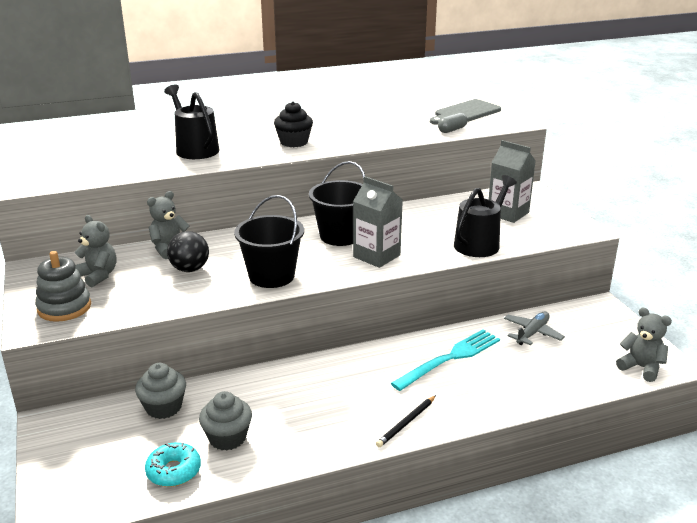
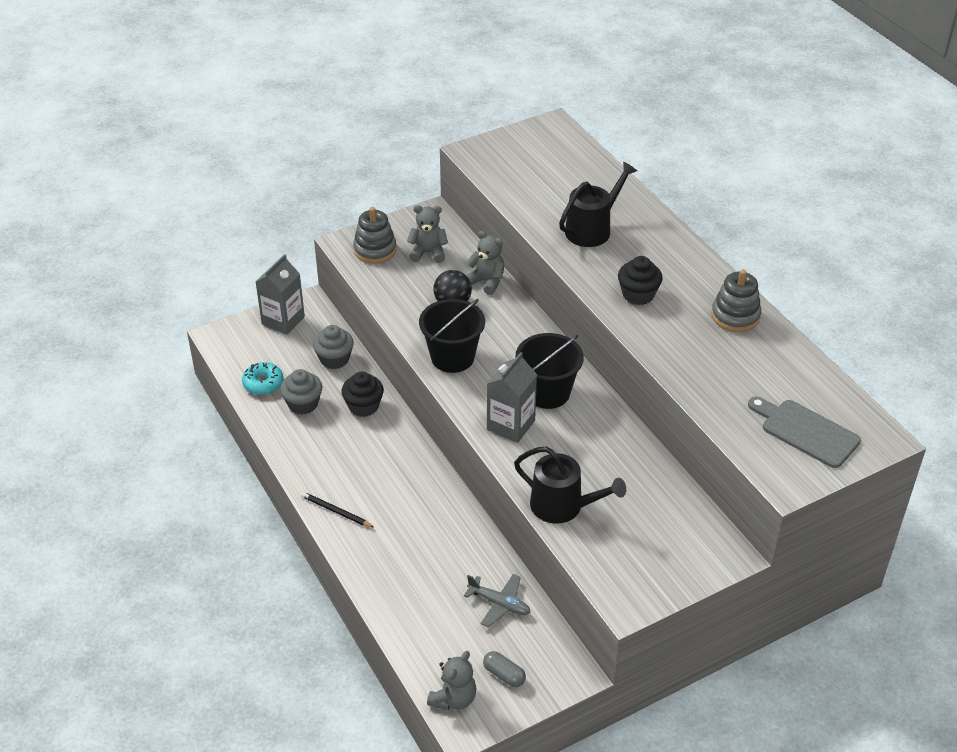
camera: 80 degrees right, 15 degrees up
grey teddy bear [75,215,117,287] -> grey teddy bear turned 120 degrees counterclockwise [407,205,448,263]
turquoise fork [391,329,500,391] -> none
grey capsule [438,113,468,133] -> grey capsule moved to [483,651,526,687]
grey carton [488,140,535,223] -> grey carton moved to [256,254,305,335]
none -> black cupcake [341,372,384,417]
none -> grey stacking toy [711,269,761,332]

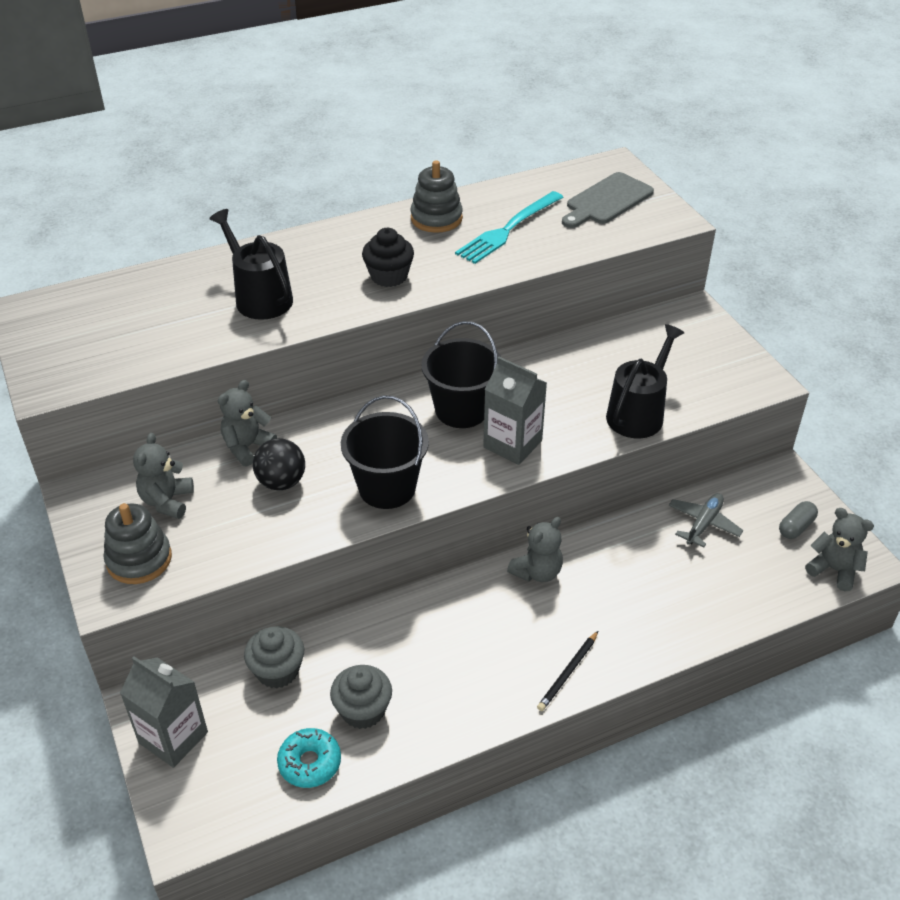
camera: 85 degrees left, 0 degrees up
black cupcake [341,372,384,417] -> none
none -> turquoise fork [455,191,563,264]
none -> grey teddy bear [507,517,563,582]

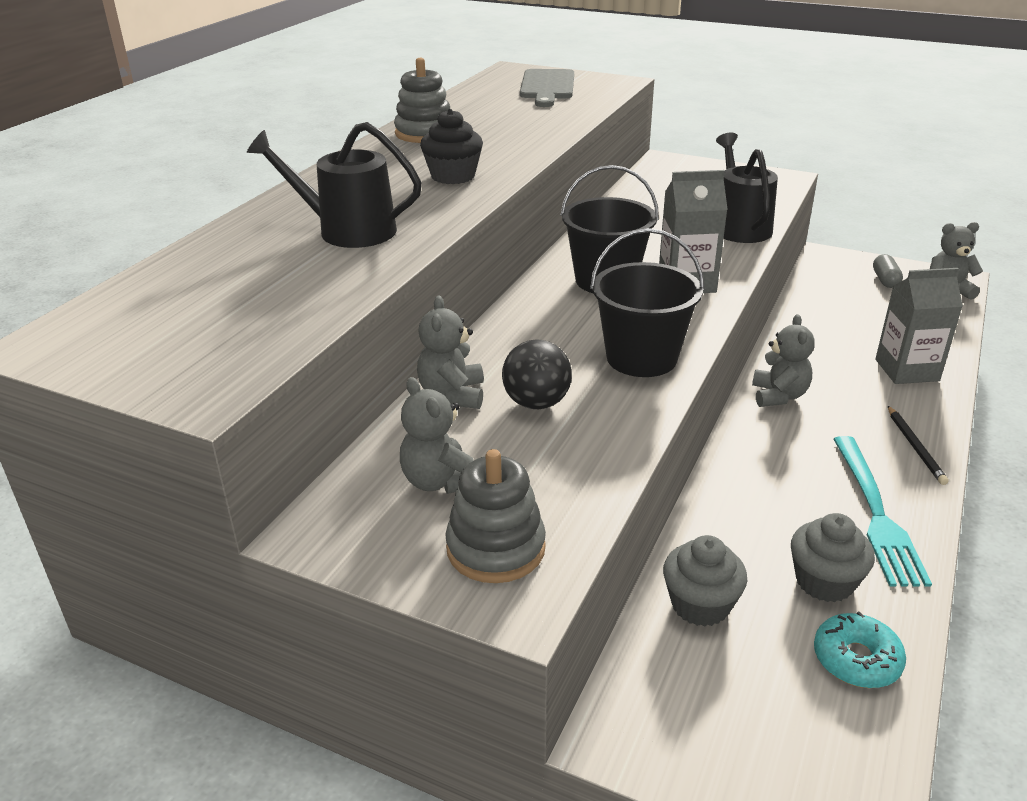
camera: 40 degrees left, 10 degrees down
grey carton [120,656,208,768] -> grey carton moved to [875,268,963,384]
turquoise fork [455,191,563,264] -> turquoise fork moved to [833,436,932,587]
grey plane [669,493,743,548] -> none

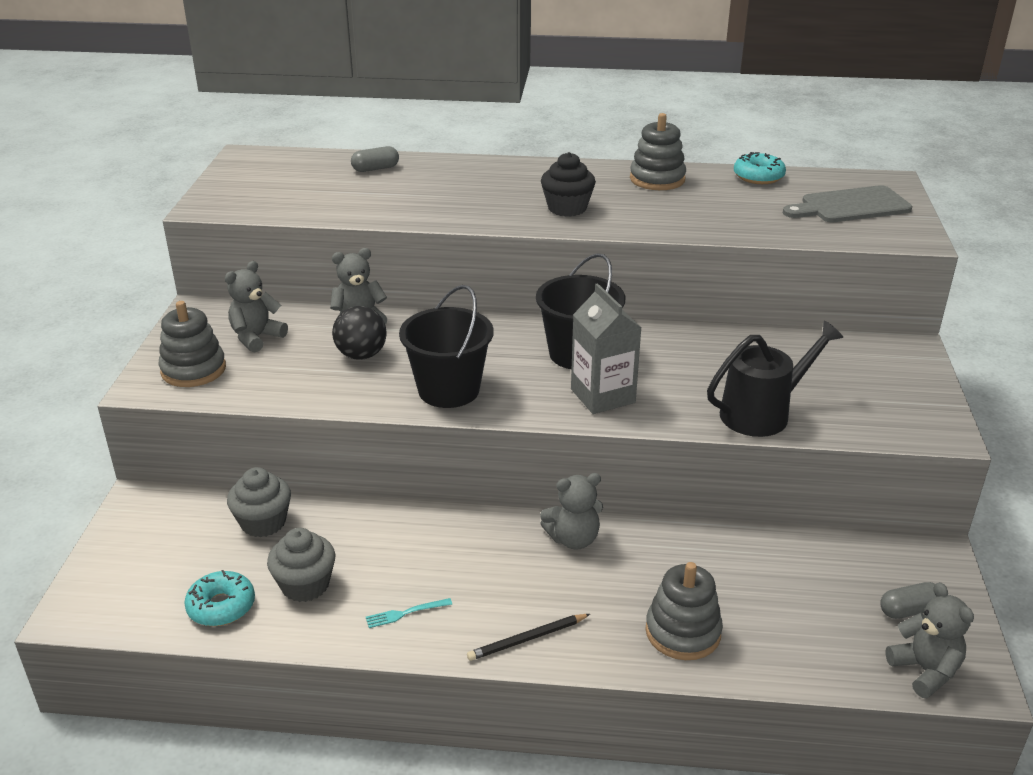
camera: 70 degrees right, 0 degrees up
black watering can [247,122,422,248] -> none
turquoise fork [833,436,932,587] -> turquoise fork [366,598,452,628], size x0.42
grey carton [875,268,963,384] -> grey stacking toy [645,562,723,660]
none -> grey capsule [351,146,399,172]
none -> turquoise donut [734,152,786,184]

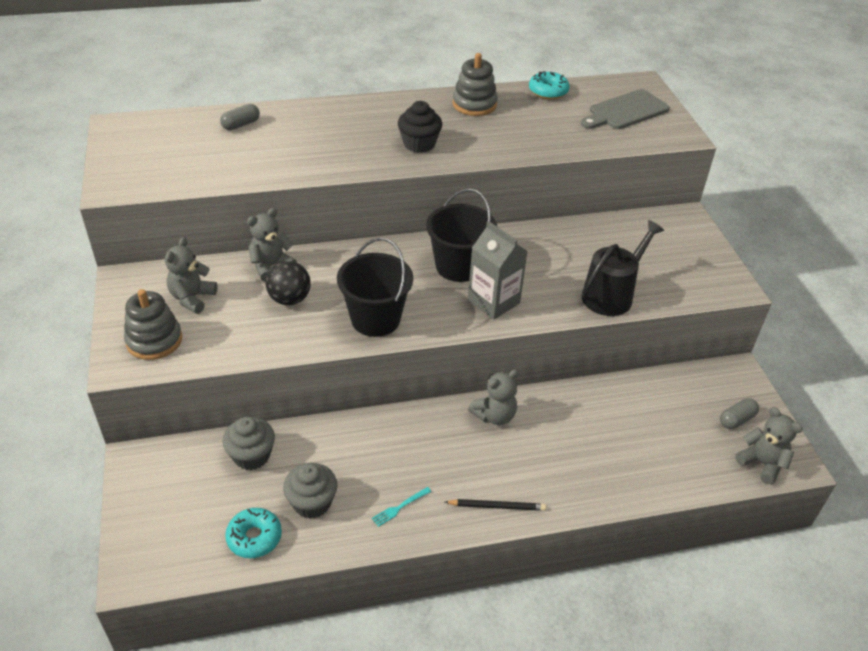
camera: 20 degrees left, 10 degrees up
black pencil [467,614,590,661] -> black pencil turned 135 degrees counterclockwise [445,499,546,511]
grey stacking toy [645,562,723,660] -> none

